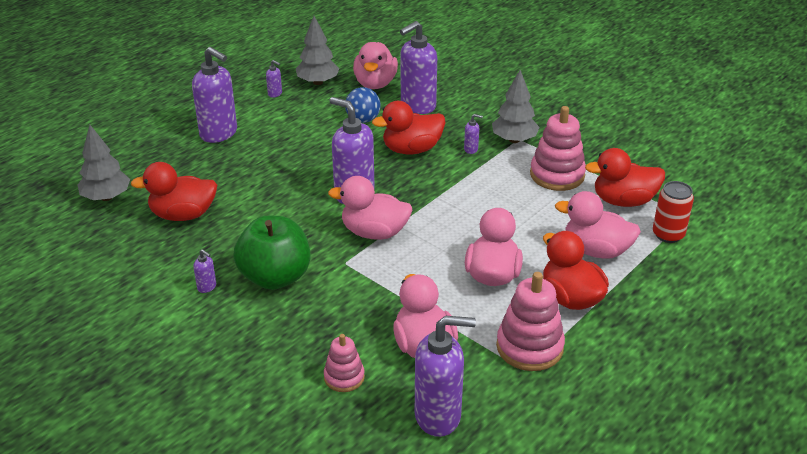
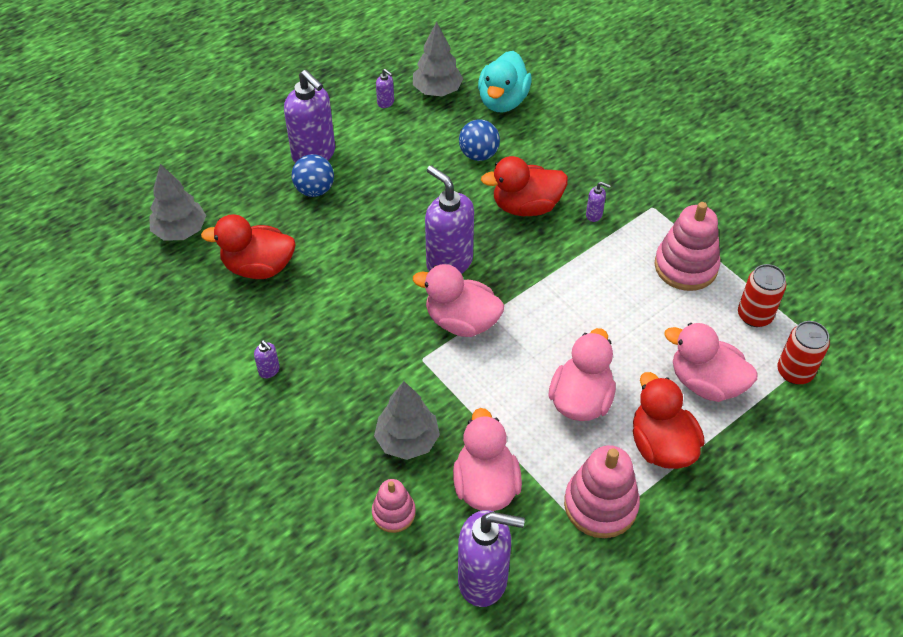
camera: 10 degrees right, 15 degrees up
green apple [233,216,310,290] -> none
pink duck [353,42,398,89] -> turquoise duck [478,51,532,112]
purple soap dispenser [400,21,437,114] -> none
grey tree [492,70,540,143] -> grey tree moved to [374,381,440,460]
red duck [585,148,665,207] -> red can [738,264,786,327]
none -> blue ball [292,154,334,197]

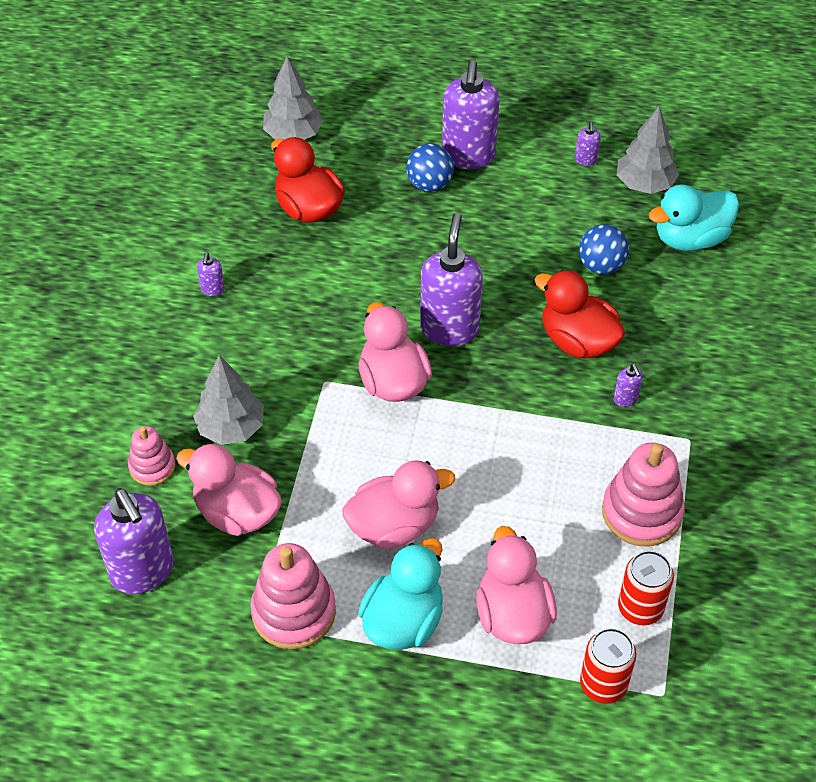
camera: 50 degrees right, 0 degrees up
pink duck [453,408,522,511] -> pink duck turned 105 degrees counterclockwise [176,443,282,536]
red duck [633,372,705,469] -> turquoise duck [358,538,443,650]

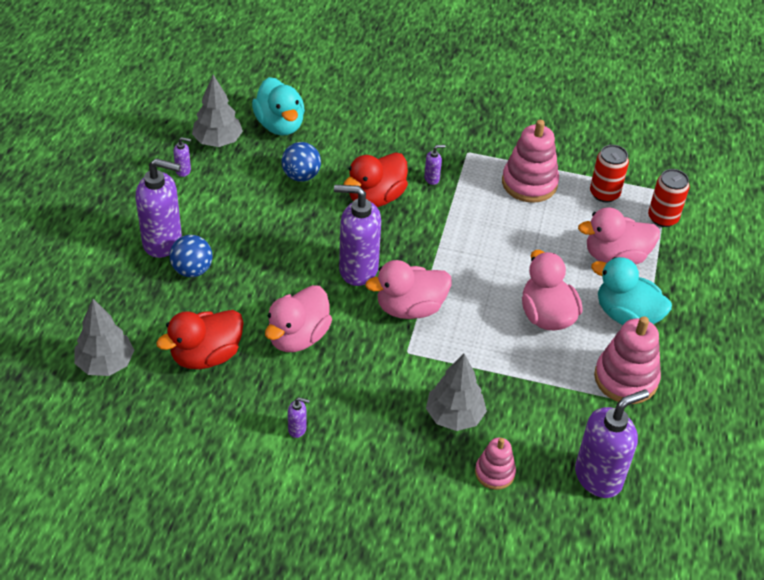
camera: 90 degrees left, 5 degrees down
pink duck [176,443,282,536] -> pink duck moved to [265,285,332,352]

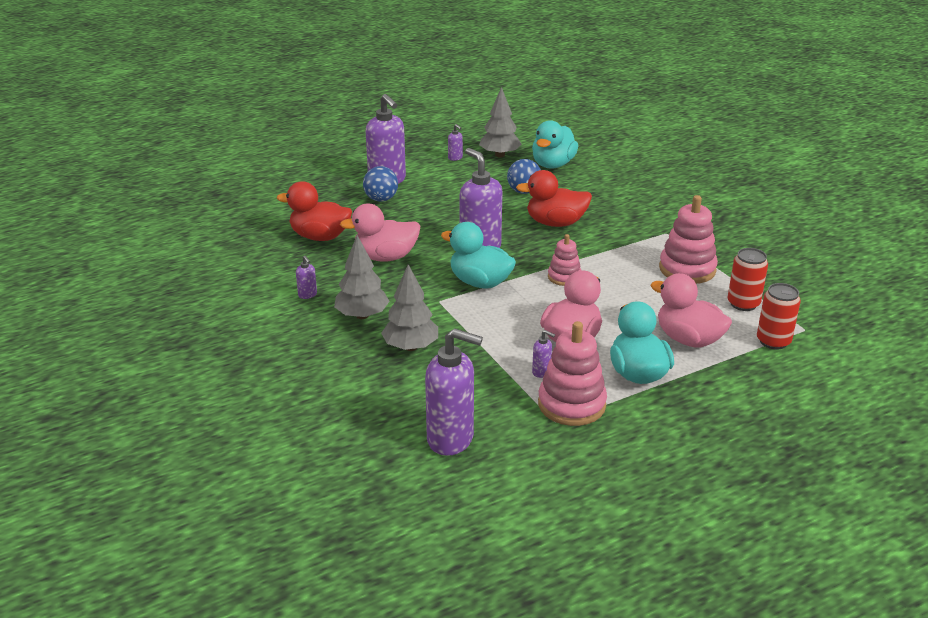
camera: 50 degrees right, 15 degrees down
grey tree [74,299,134,376] -> grey tree moved to [334,235,390,319]
pink duck [366,260,452,319] -> turquoise duck [441,222,516,289]
purple soap dispenser [424,145,446,185] -> purple soap dispenser moved to [532,330,555,378]
pink stacking toy [475,437,516,490] -> pink stacking toy moved to [548,234,581,286]

